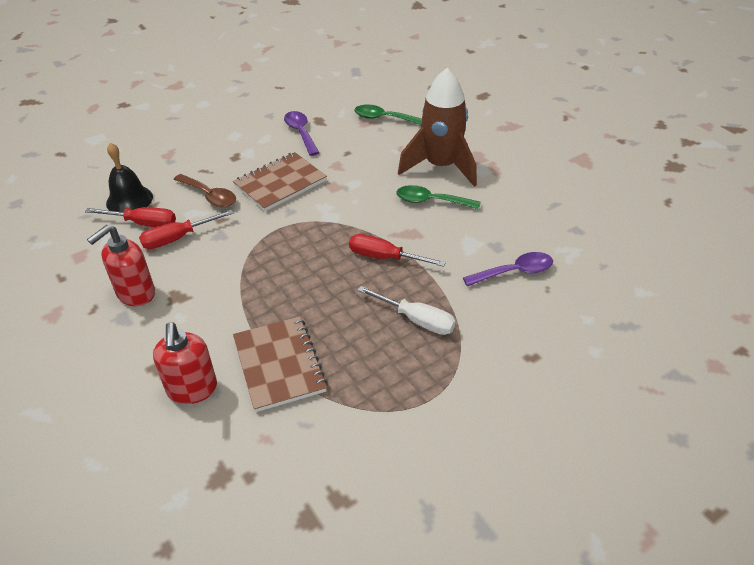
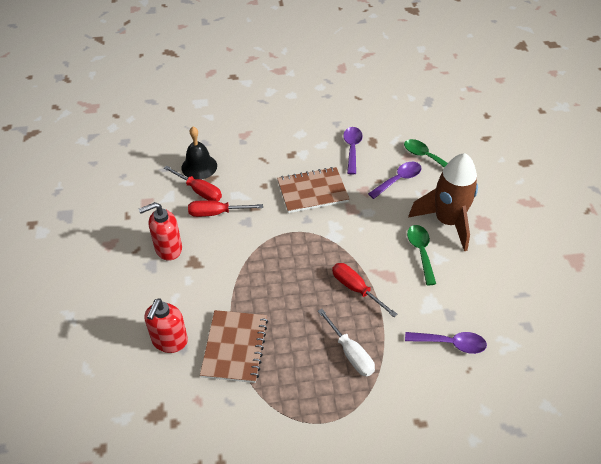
camera: 25 degrees right, 5 degrees up
brown spoon [174,174,236,207] -> none
green spoon [396,185,481,209] -> green spoon turned 45 degrees clockwise [407,225,436,285]
none -> purple spoon [368,162,422,199]

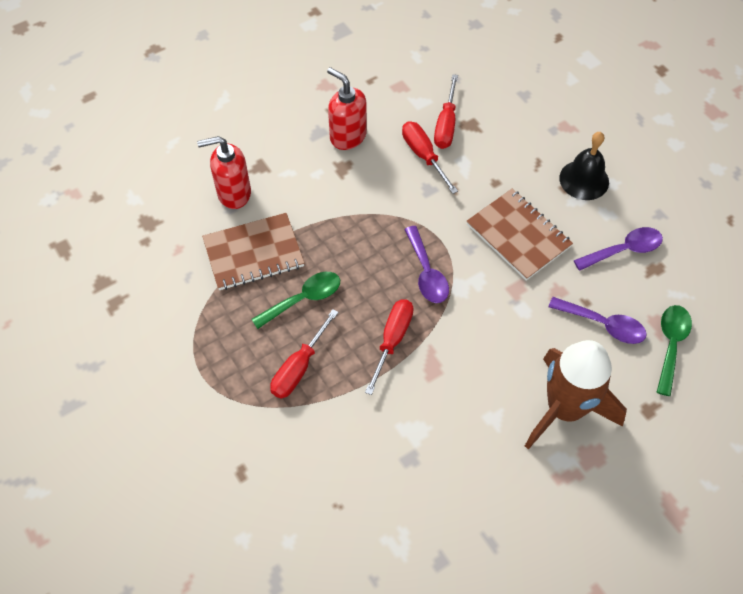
camera: 65 degrees right, 10 degrees up
black bell [181,127,217,180] -> black bell moved to [559,132,609,200]
white screwdriver [318,309,375,377] -> red screwdriver [270,309,339,399]
purple spoon [405,332,487,354] -> purple spoon moved to [404,226,449,303]
green spoon [407,225,436,285] -> green spoon moved to [251,272,340,329]

